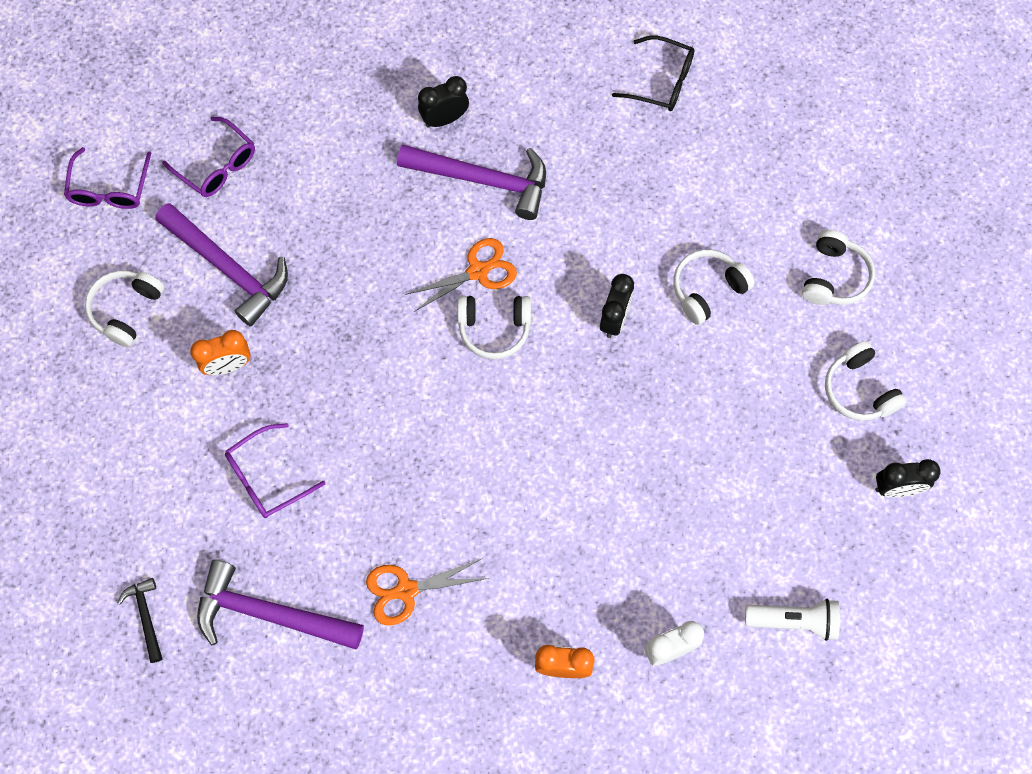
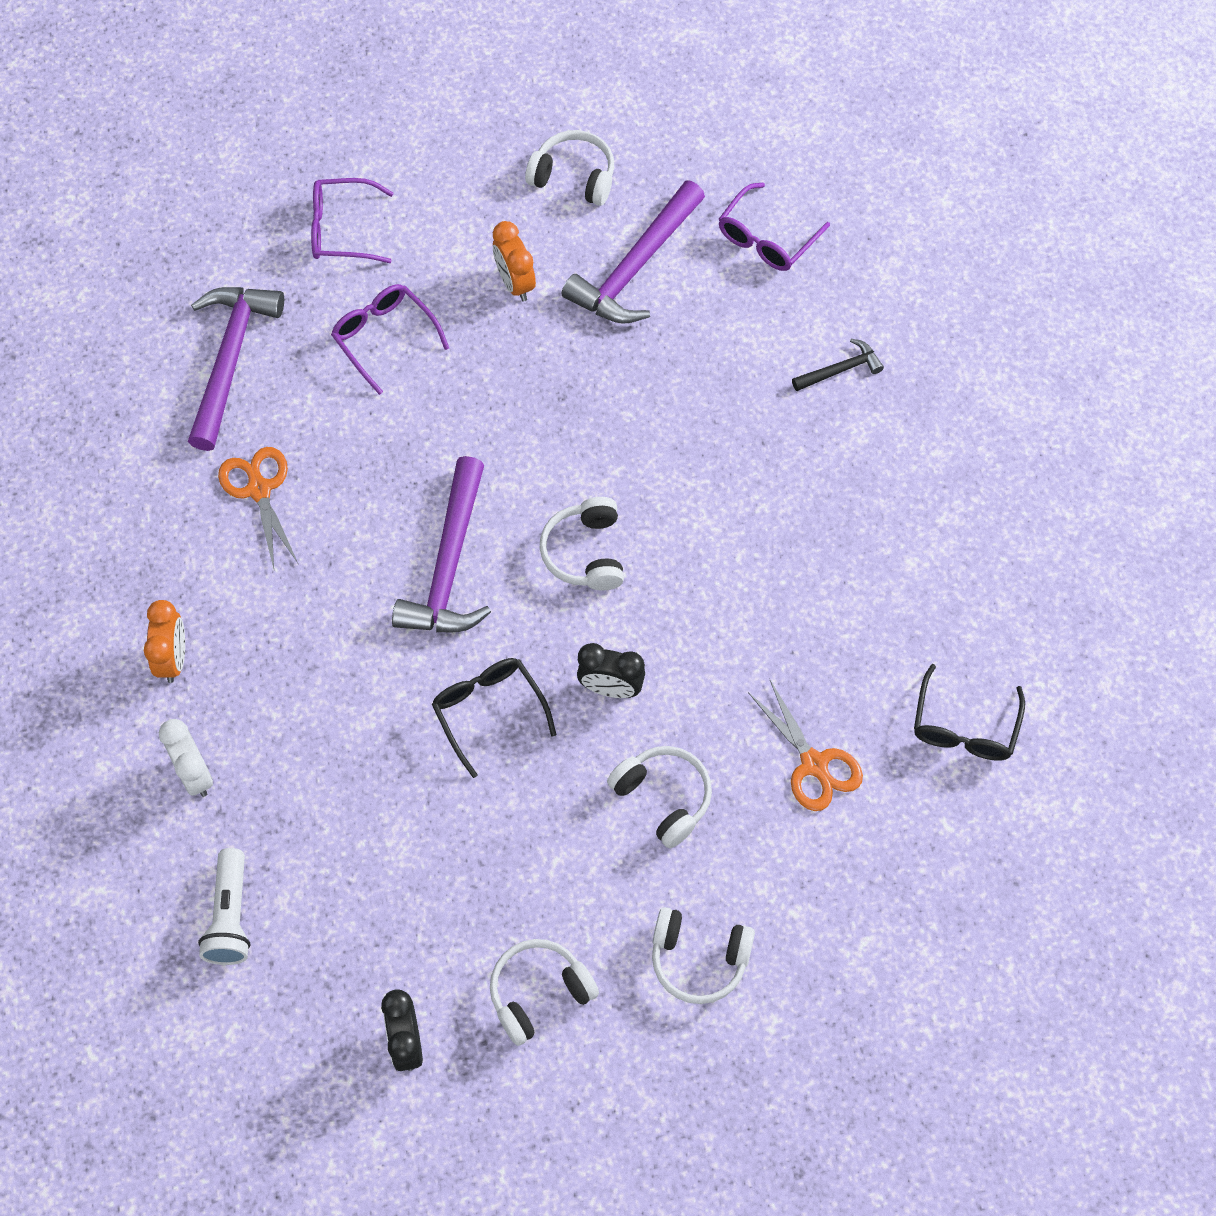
camera: 85 degrees right, 5 degrees down
purple glasses [64,147,151,209] -> purple glasses moved to [311,178,393,263]
black hammer [118,578,162,663] -> black hammer moved to [792,339,884,391]
purple hammer [397,144,546,220] -> purple hammer moved to [392,456,491,632]
orange scissors [405,238,517,312] -> orange scissors moved to [748,680,863,811]
black clock [418,76,469,128] -> none
none -> black glasses [432,658,557,778]

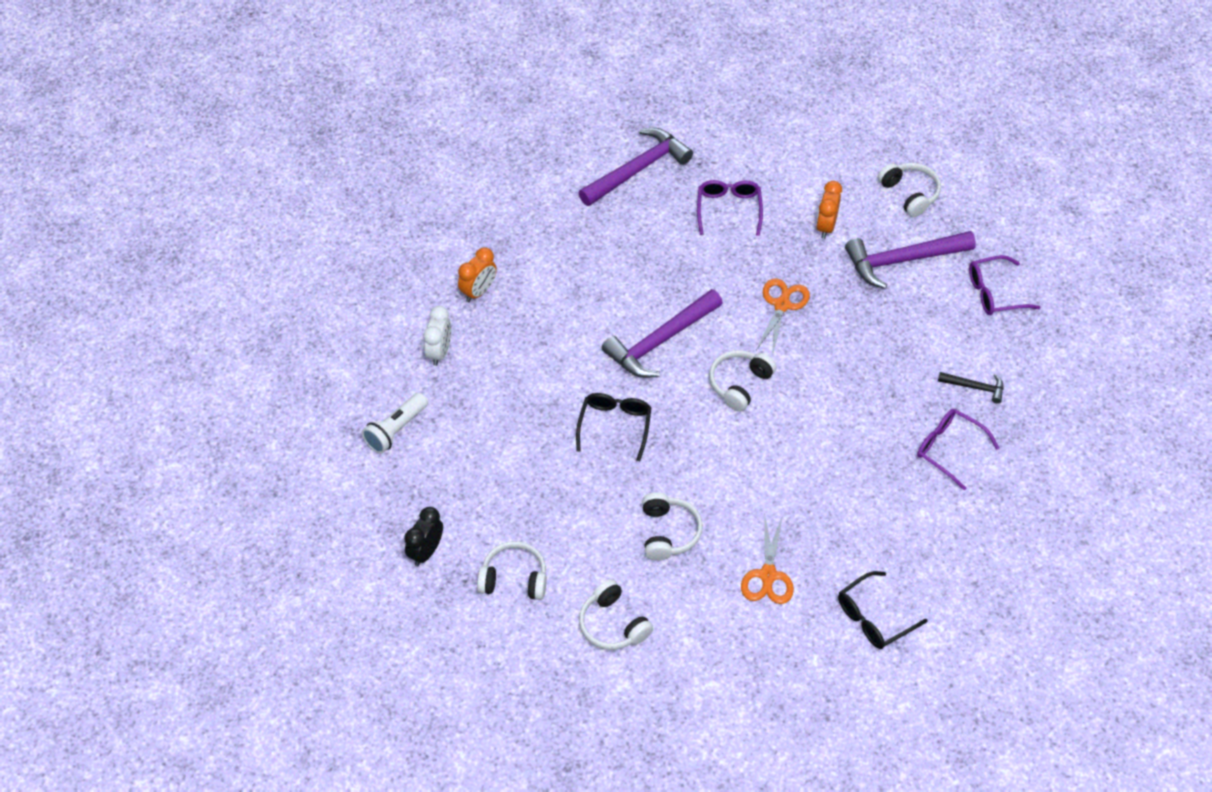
camera: 40 degrees right, 10 degrees down
orange scissors [218,447,298,569] -> orange scissors moved to [756,278,810,356]
purple glasses [311,178,393,263] -> purple glasses moved to [917,409,999,491]
black clock [577,643,645,698] -> none

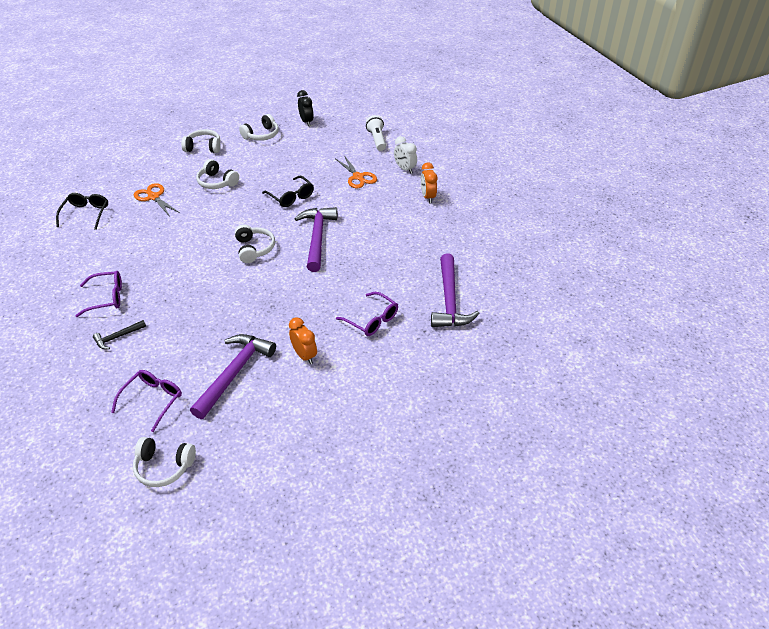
camera: 130 degrees right, 10 degrees down
orange scissors [756,278,810,356] -> orange scissors moved to [336,155,377,189]
white headphones [878,163,941,217] -> white headphones moved to [133,437,196,487]

